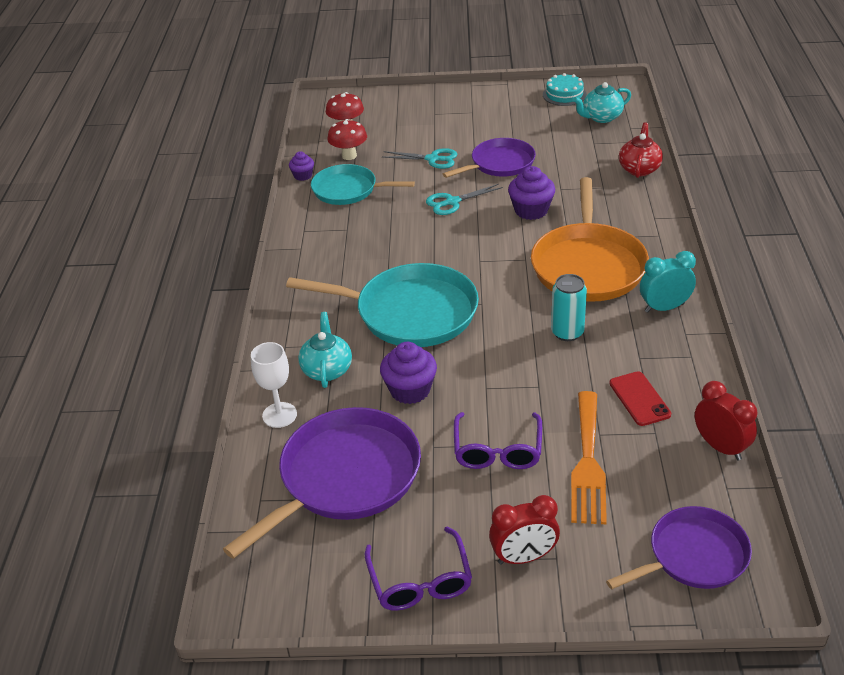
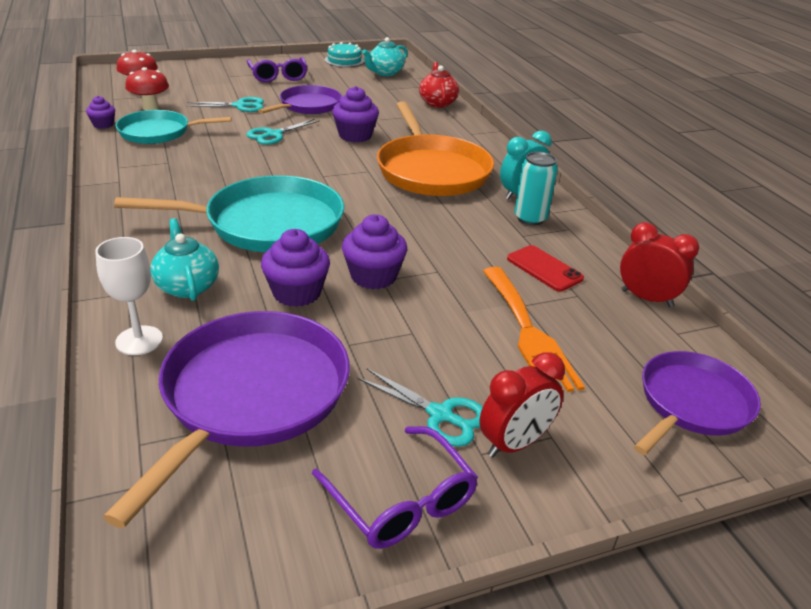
camera: 25 degrees left, 5 degrees down
purple glasses [454,412,542,469] -> purple glasses moved to [247,57,308,82]
turquoise can [551,274,587,341] -> turquoise can moved to [514,152,558,225]
none -> purple cupcake [342,215,407,289]
none -> turquoise scissors [358,369,483,447]

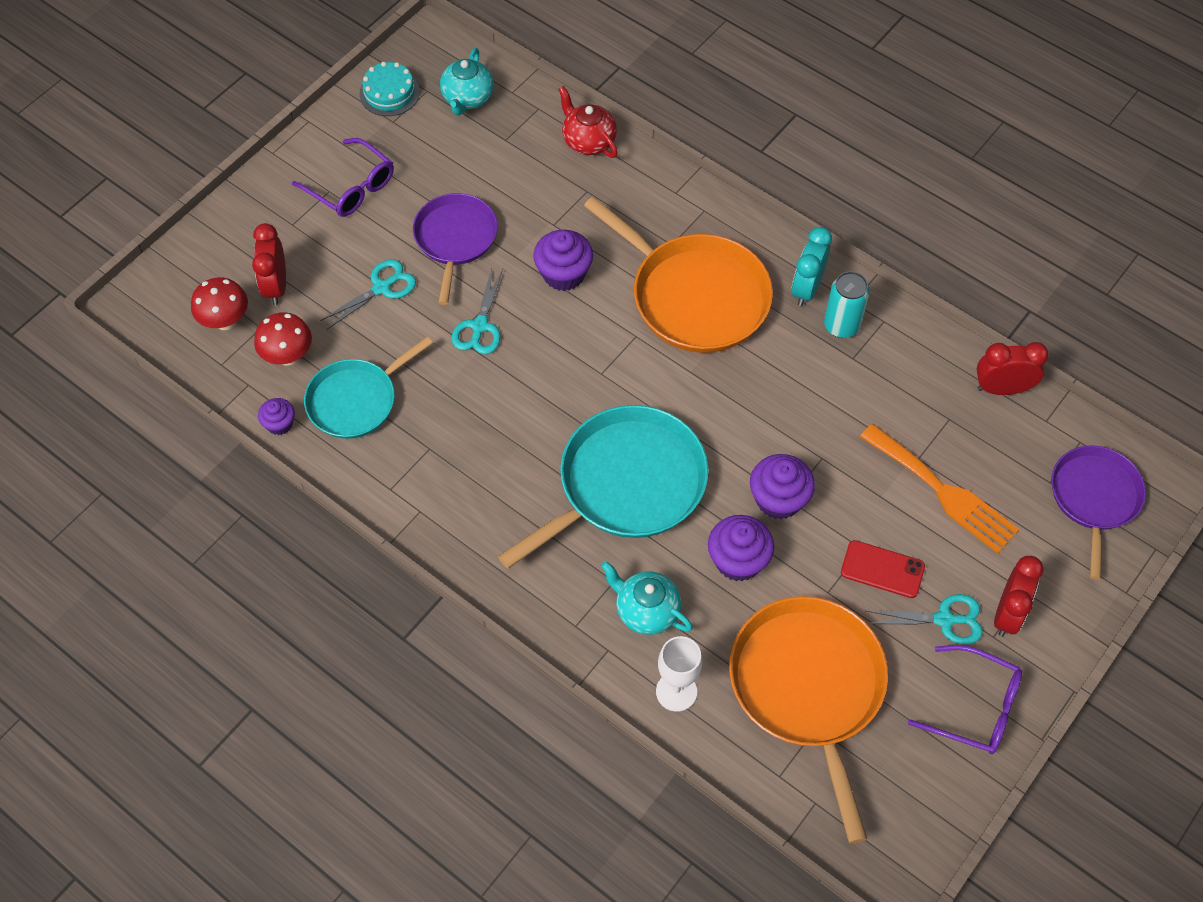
camera: 30 degrees left, 25 degrees up
purple pan [103,311,350,528] -> orange pan [729,596,888,844]
red phone [507,245,584,292] -> red phone moved to [841,540,925,598]
none -> red clock [252,223,286,305]

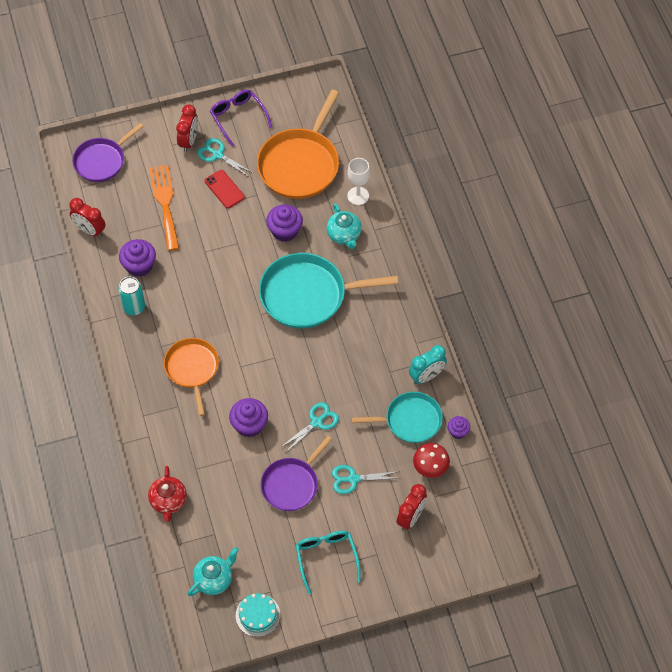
camera: 145 degrees left, 0 degrees up
red mushroom [191,277,248,330] -> none
purple glasses [292,138,394,217] -> turquoise glasses [295,531,361,594]
orange pan [584,197,773,353] -> orange pan [164,338,219,416], size x0.63
purple cupcake [750,454,815,520] -> purple cupcake moved to [119,239,156,277]
turquoise clock [792,227,832,306] -> turquoise clock moved to [409,345,447,384]
red clock [994,556,1044,637] -> red clock turned 135 degrees clockwise [176,104,198,152]

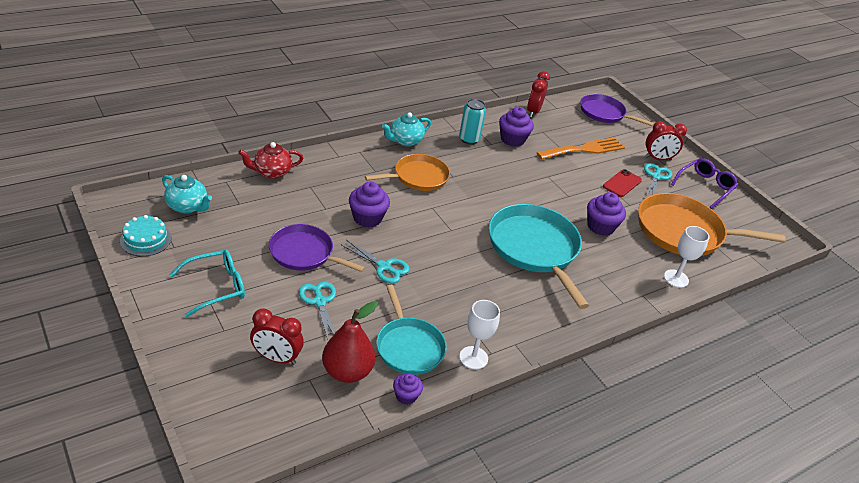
camera: 70 degrees right, 20 degrees down
turquoise teapot [326,203,362,249] -> turquoise teapot moved to [382,112,431,147]
turquoise clock [409,345,447,384] -> white goblet [459,300,500,370]
red mushroom [413,443,450,478] -> red pear [322,301,378,383]

